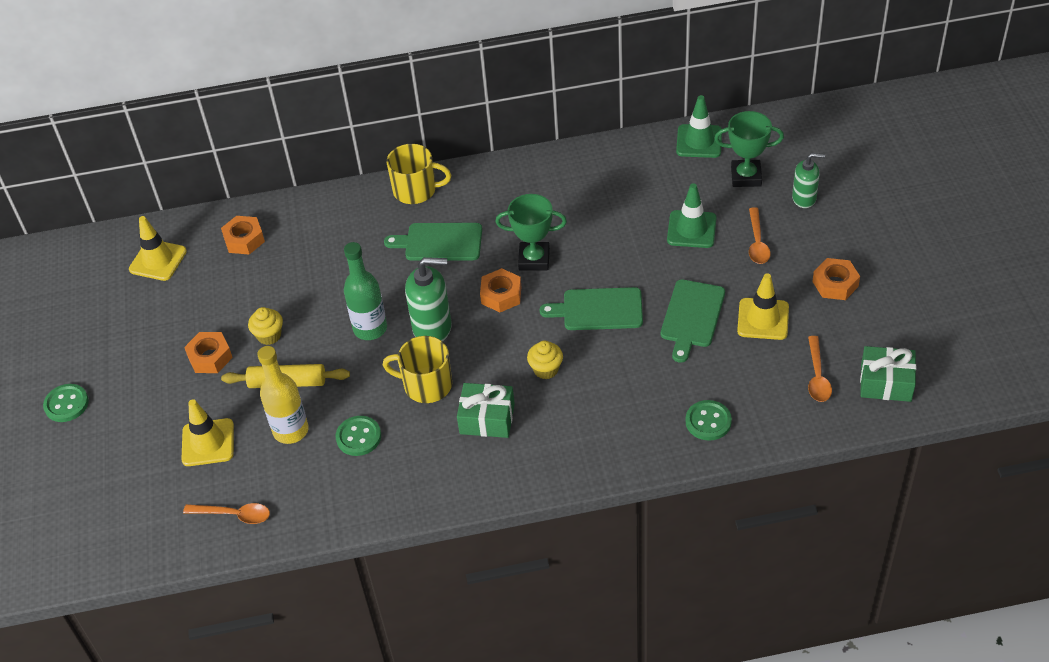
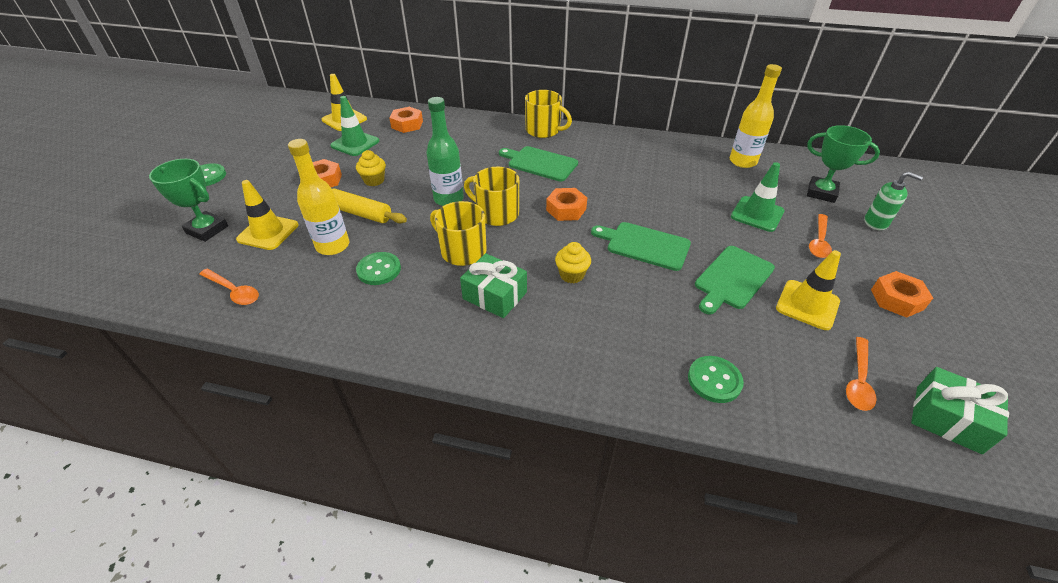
camera: 20 degrees right, 5 degrees down
green soap dispenser [405,257,452,342] -> yellow mug [464,167,519,226]
green trophy [495,194,567,271] -> green trophy moved to [149,159,228,242]
green traffic cone [676,95,722,158] -> green traffic cone moved to [330,96,379,156]
none -> yellow bottle [730,64,782,168]

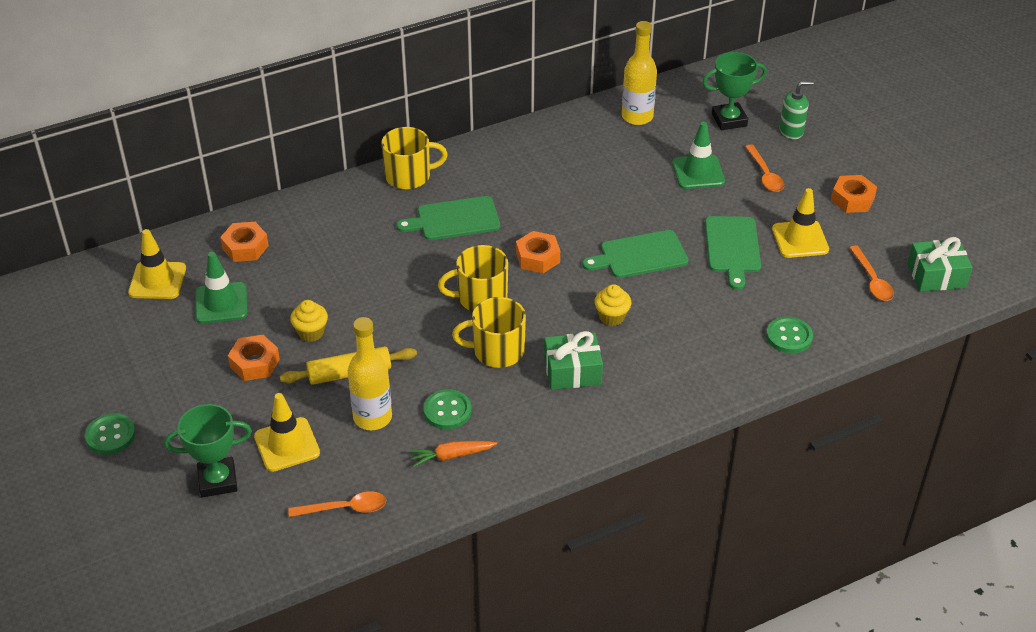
camera: 40 degrees left, 0 degrees up
green bottle [427,97,464,206] -> none
none -> orange carrot [409,441,497,467]

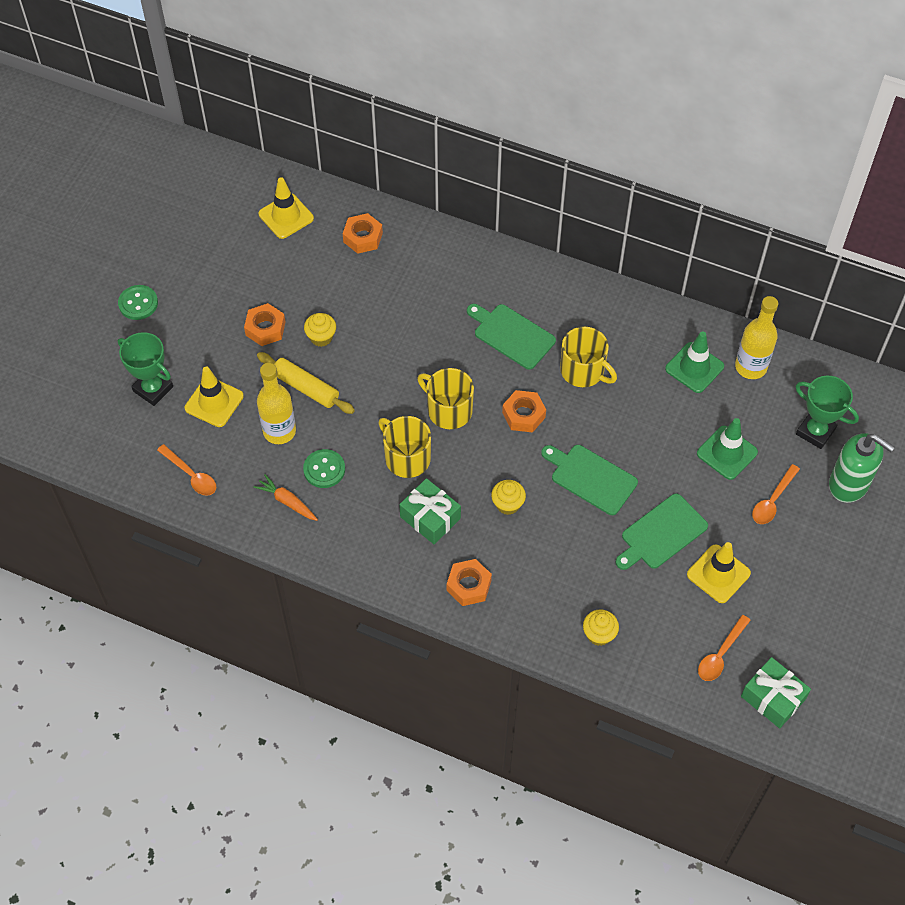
camera: 50 degrees right, 15 degrees up
green traffic cone [195,252,248,323] -> green traffic cone moved to [665,331,724,393]
yellow mug [382,127,448,189] -> yellow mug moved to [560,327,617,387]
green button [766,316,813,354] -> yellow cupcake [583,609,619,646]
green soap dispenser [780,81,814,139] -> green soap dispenser [829,433,895,503], size x1.57
orange nut [831,175,877,213] -> orange nut moved to [447,559,492,606]

